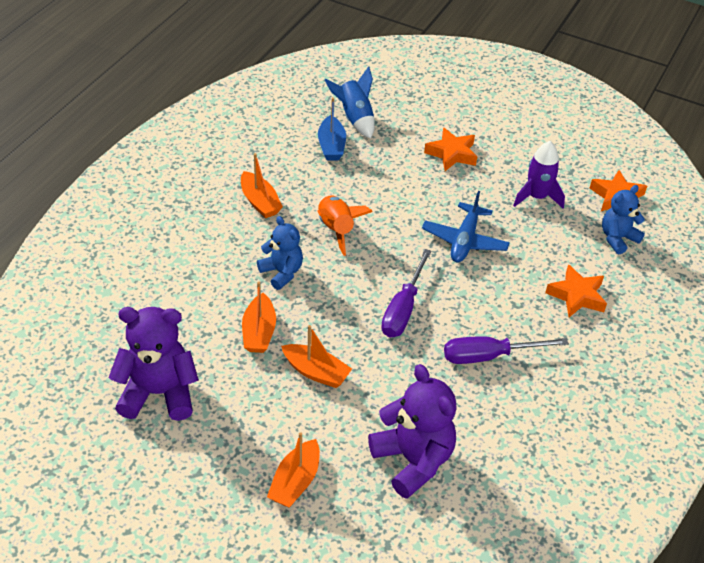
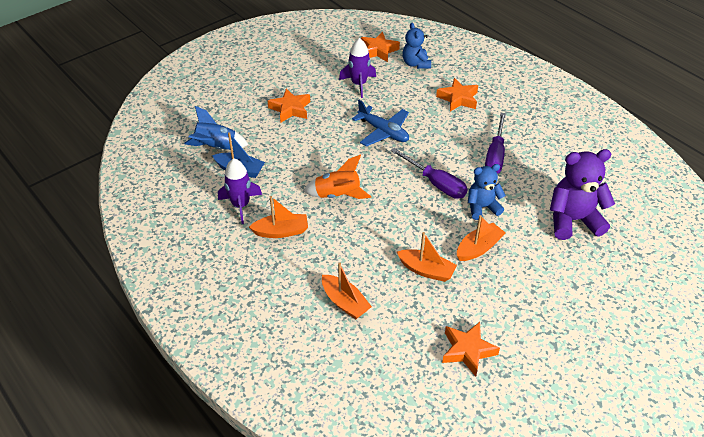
camera: 65 degrees left, 0 degrees up
purple teddy bear [109,307,199,421] -> orange star [442,322,500,377]
blue teddy bear [257,216,303,290] -> blue teddy bear moved to [468,164,506,220]
orange boat [267,432,320,508] -> orange boat moved to [322,262,372,319]
none -> purple rocket [218,158,262,224]

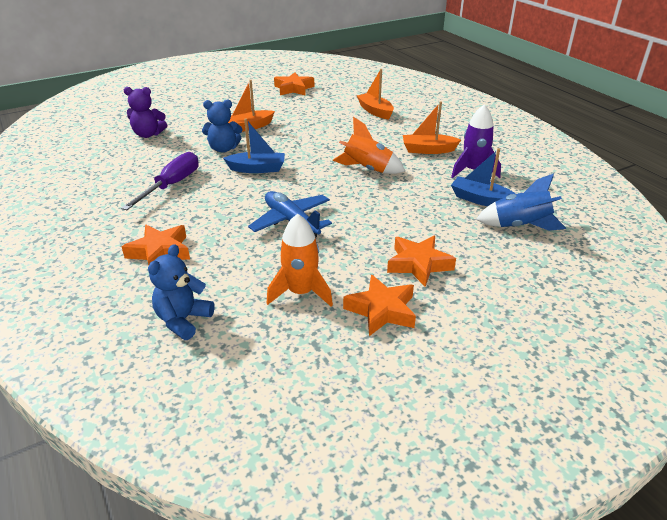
camera: 170 degrees left, 10 degrees down
purple rocket [339,38,376,98] -> orange rocket [267,214,333,307]
orange star [361,32,400,62] -> orange star moved to [343,275,416,336]
purple screwdriver [391,148,468,199] -> blue boat [223,118,285,173]
orange boat [397,232,457,282] -> none
blue teddy bear [402,23,431,69] -> blue teddy bear turned 150 degrees counterclockwise [148,244,215,340]
purple teddy bear [550,149,615,240] -> purple teddy bear [124,87,167,138], size x0.62

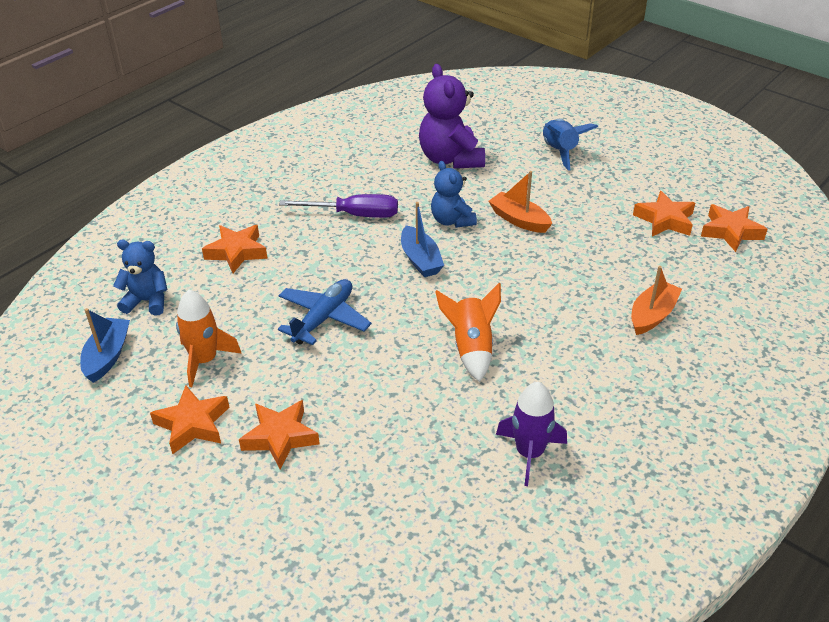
camera: 70 degrees right, 5 degrees up
purple teddy bear [124,87,167,138] -> purple teddy bear [419,64,485,169], size x1.61
orange boat [403,102,461,154] -> none
blue boat [451,148,516,206] -> blue boat moved to [80,308,130,383]
blue rocket [476,173,566,231] -> blue rocket moved to [543,119,598,171]
none -> orange star [701,204,768,252]

